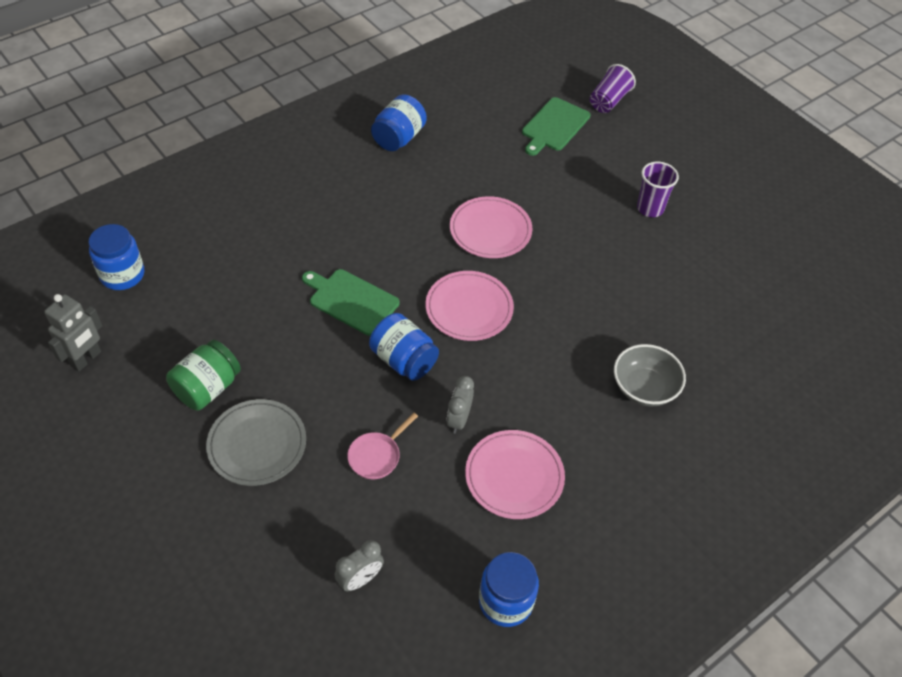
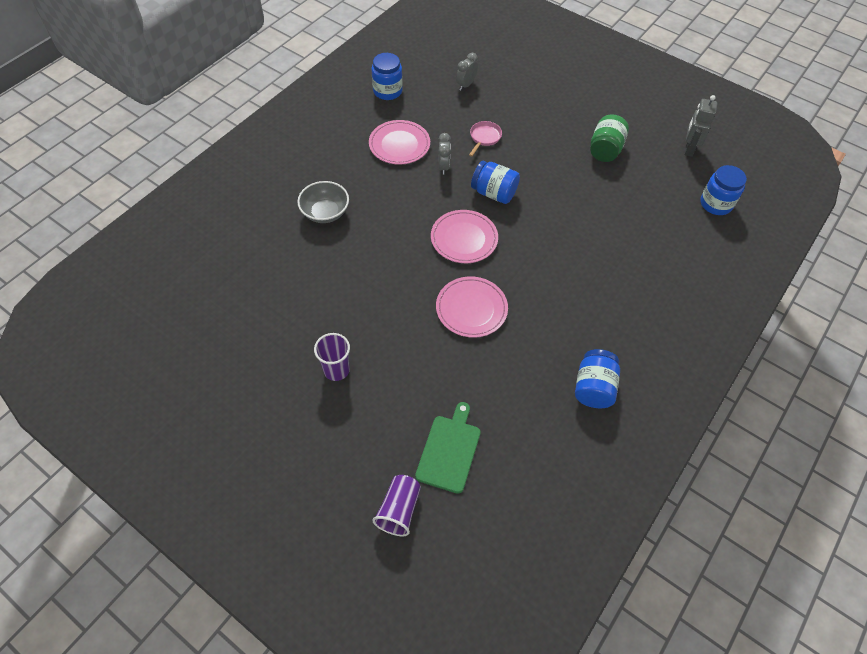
camera: 165 degrees right, 5 degrees up
grey plate [206,399,306,486] -> none
green cutting board [302,269,399,336] -> none

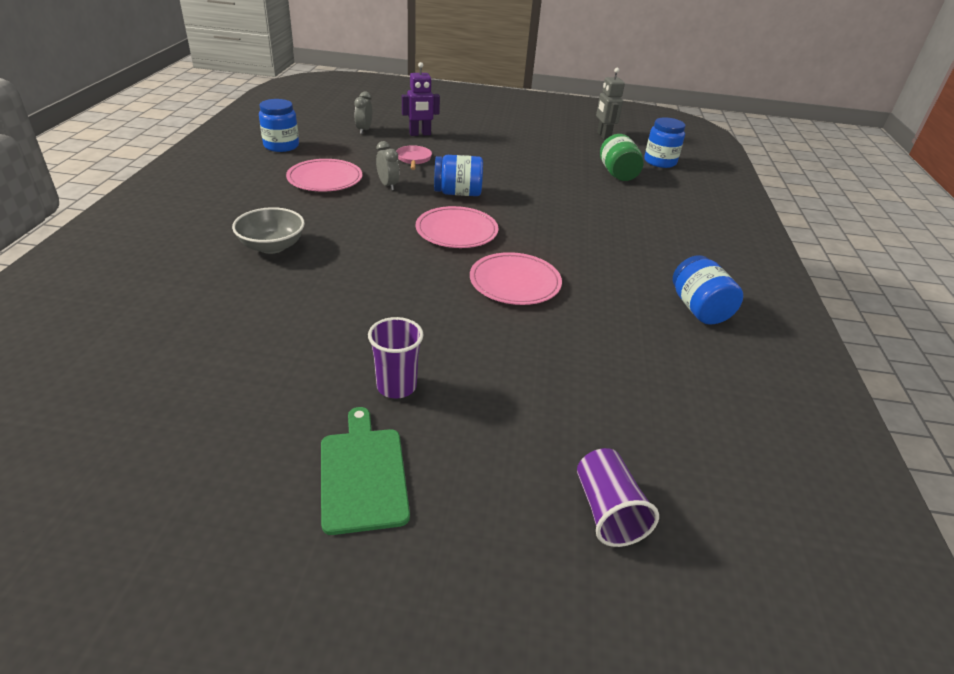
camera: 30 degrees left, 20 degrees down
green cutting board [415,402,481,494] -> green cutting board moved to [321,407,410,535]
green jar [590,114,629,162] -> green jar moved to [600,134,644,181]
none -> purple robot [402,62,440,136]

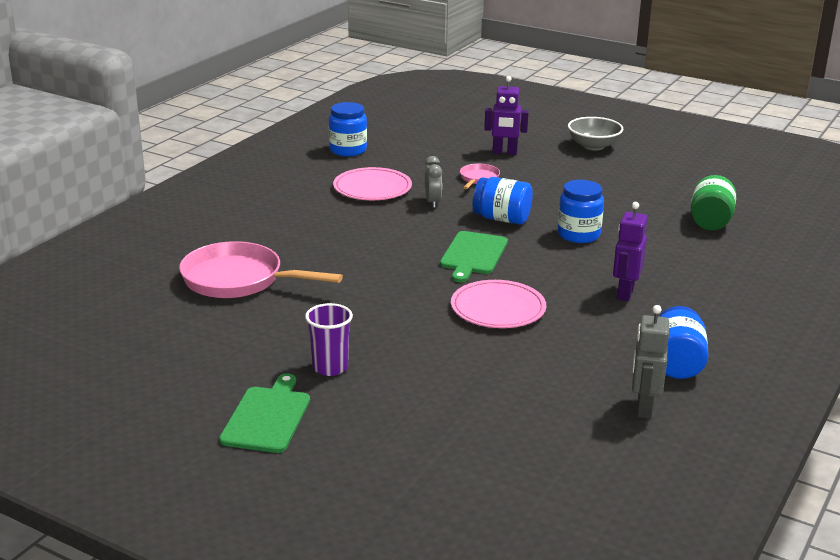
camera: 25 degrees right, 10 degrees down
grey bowl [232,207,305,254] -> grey bowl moved to [568,117,623,151]
grey clock [355,91,372,134] -> none
pink plate [416,206,498,248] -> green cutting board [440,231,508,282]
purple cup [577,448,659,547] -> none
grey robot [596,68,625,140] -> grey robot moved to [632,305,669,419]
blue jar [644,117,686,168] -> blue jar moved to [558,180,604,243]
none -> pink pan [179,241,343,298]
none -> purple robot [613,202,648,301]

